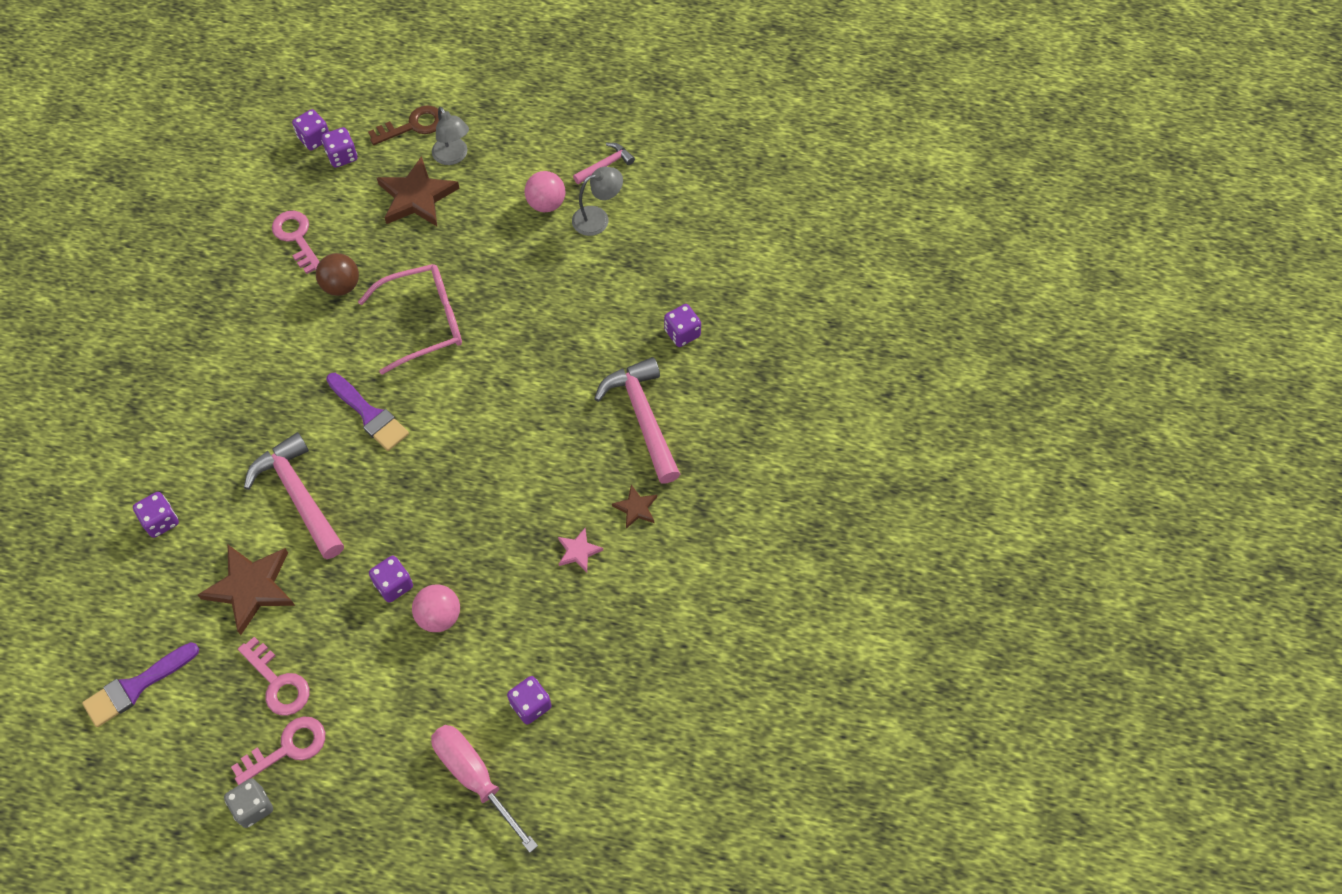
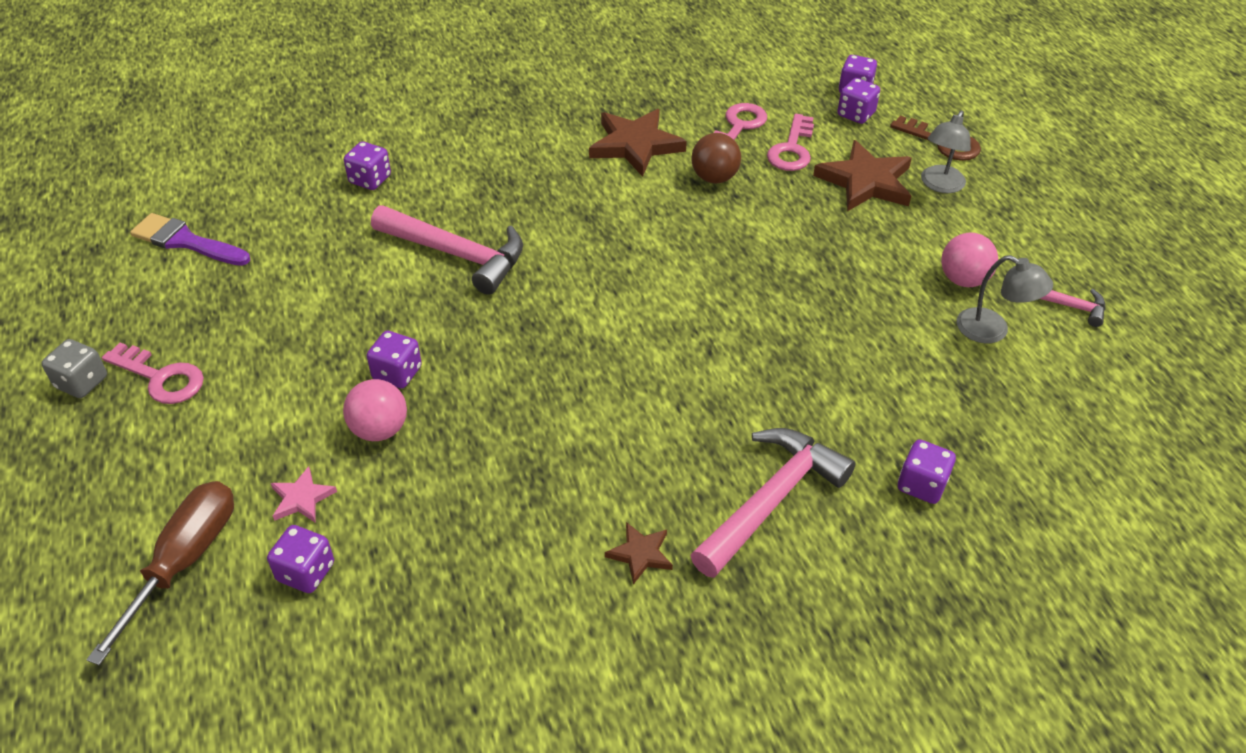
camera: 60 degrees right, 15 degrees down
brown star [198,545,295,635] -> brown star moved to [589,109,687,177]
pink key [238,637,309,716] -> pink key moved to [767,114,814,171]
pink hammer [244,432,344,559] -> pink hammer turned 90 degrees clockwise [371,205,523,295]
purple brush [326,373,409,451] -> none
pink glasses [358,264,462,375] -> none
pink screwdriver [431,725,538,853] -> brown screwdriver [86,481,234,665]
pink star [558,528,603,573] -> pink star moved to [271,466,337,523]

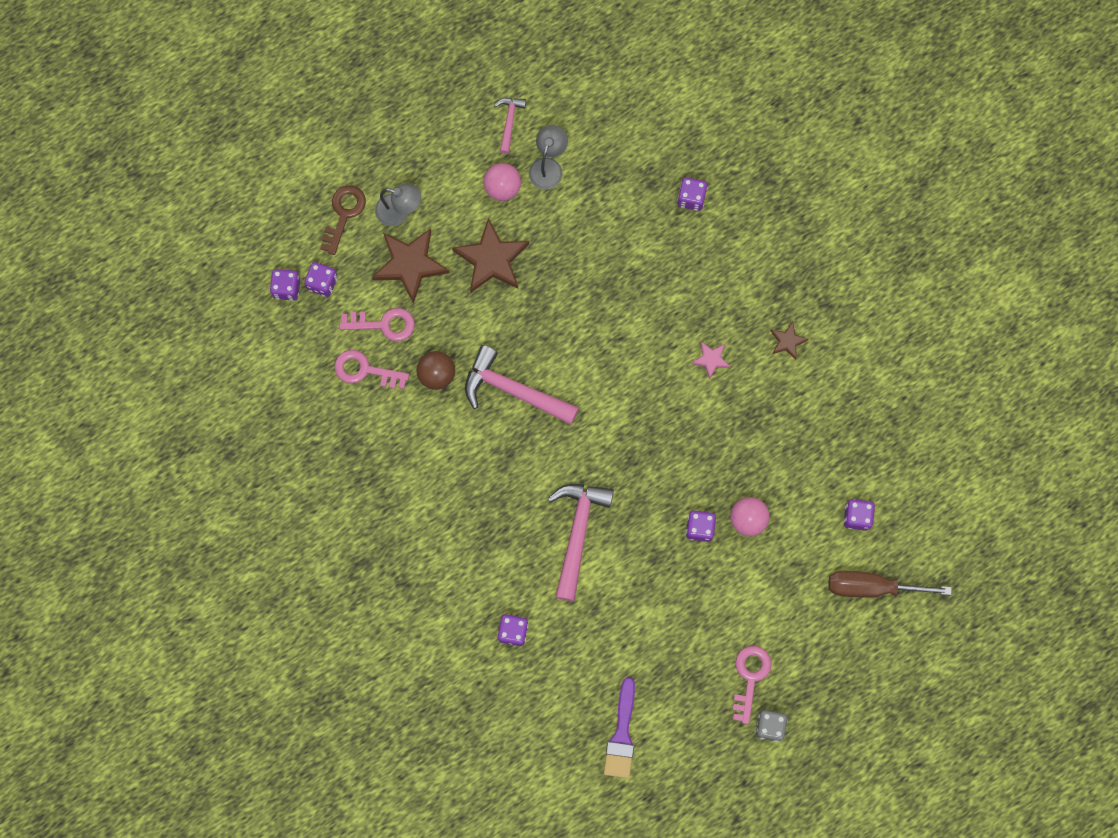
camera: 105 degrees left, 30 degrees up
pink star [271,466,337,523] -> pink star moved to [691,342,731,379]
brown star [589,109,687,177] -> brown star moved to [452,218,529,292]
pink hammer [691,428,856,578] -> pink hammer moved to [465,345,579,425]

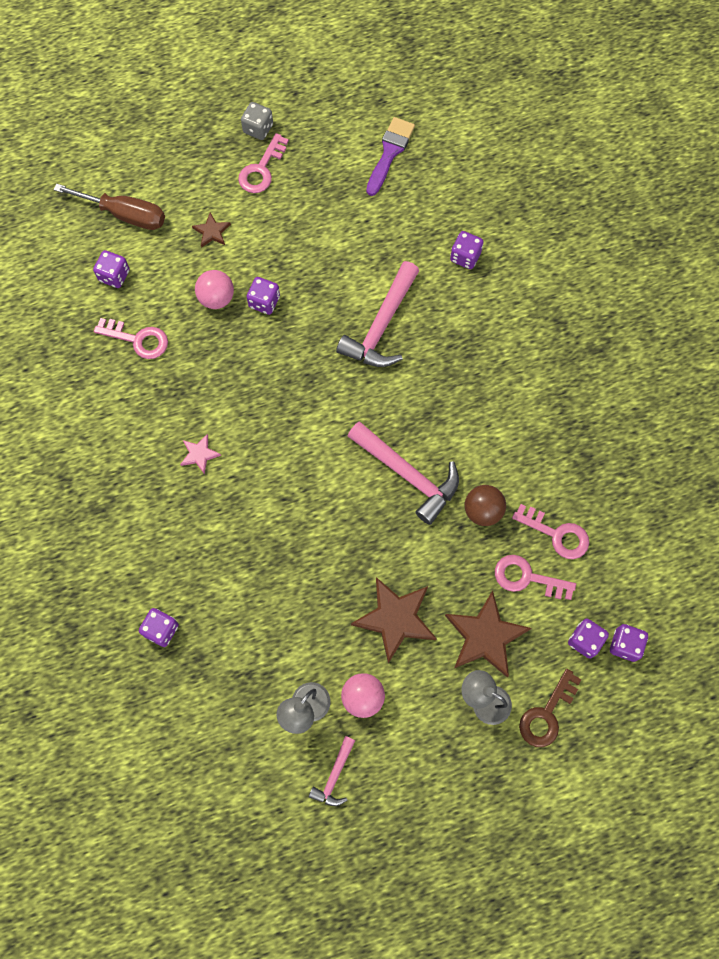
camera: 165 degrees left, 5 degrees down
brown star [770,322,809,360] -> brown star moved to [192,213,231,248]
none -> pink key [94,318,168,359]

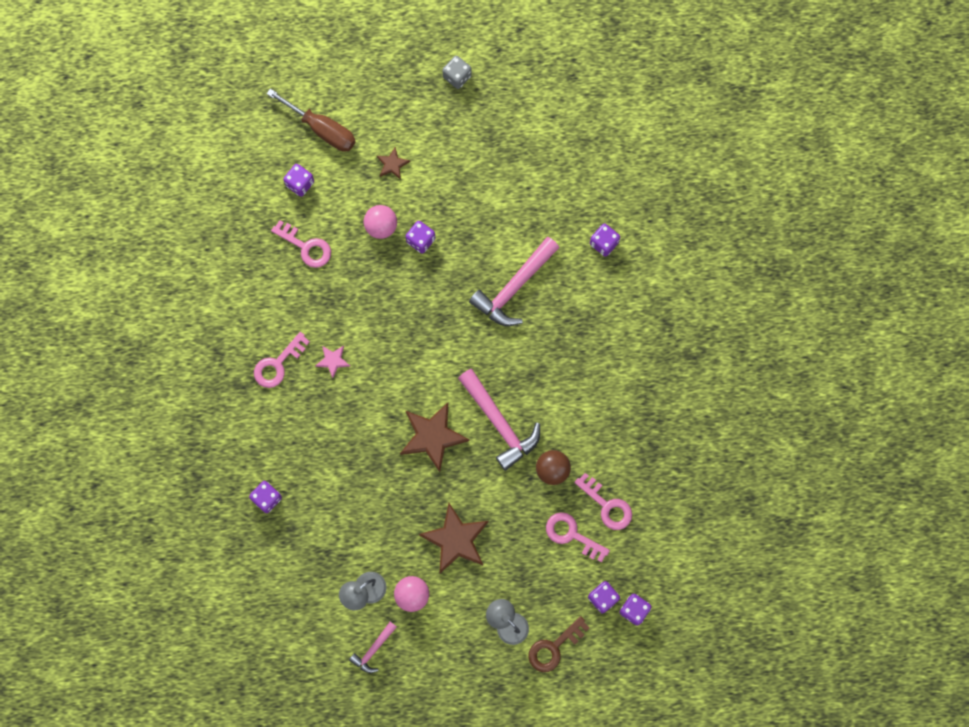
camera: 15 degrees right, 5 degrees up
pink key [238,133,289,193] -> pink key moved to [254,332,310,388]
purple brush [366,117,415,196] -> none
brown star [445,591,531,677] -> brown star moved to [400,403,469,472]

